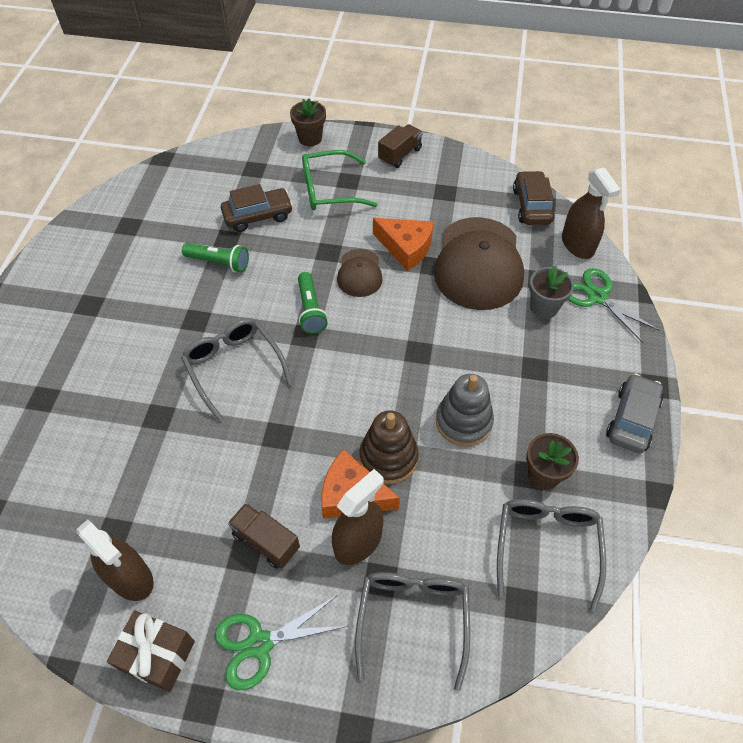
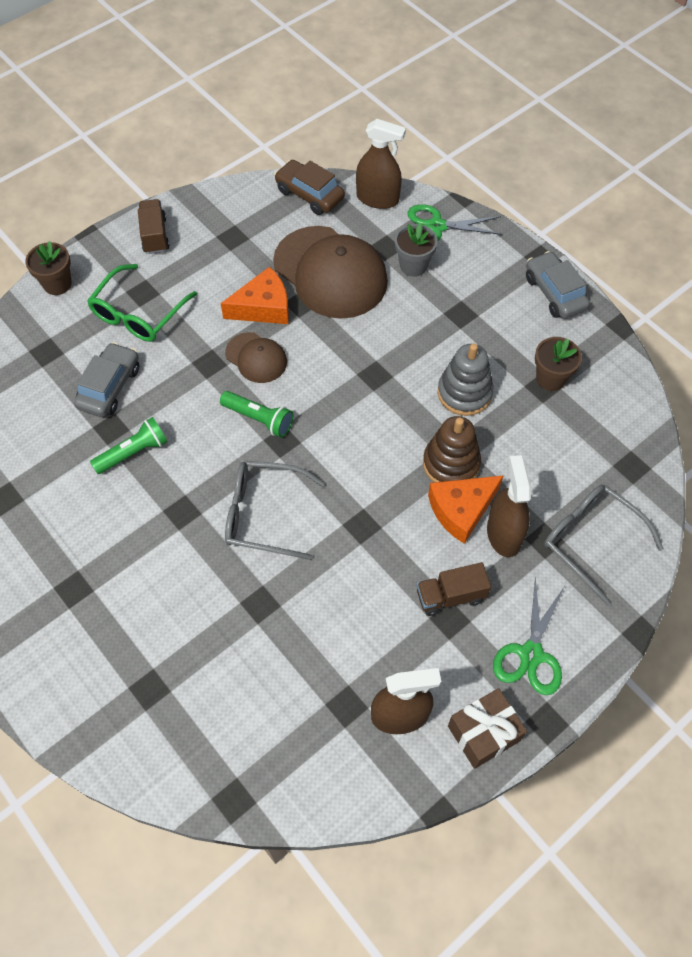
camera: 50 degrees left, 5 degrees up
brown car [221,184,293,232] -> grey car [74,342,140,417]
grey glasses [497,499,606,612] -> none

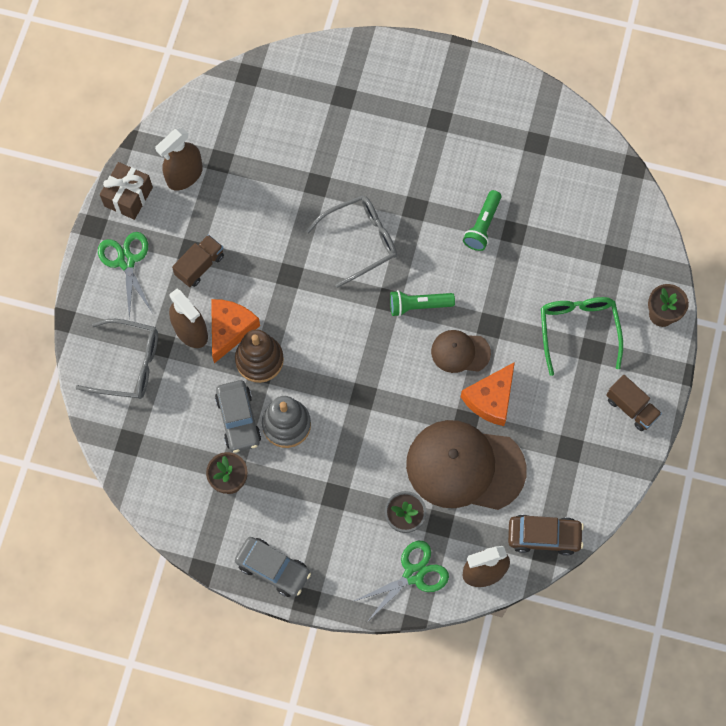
camera: 145 degrees right, 10 degrees up
grey car [74,342,140,417] -> grey car moved to [215,380,261,453]

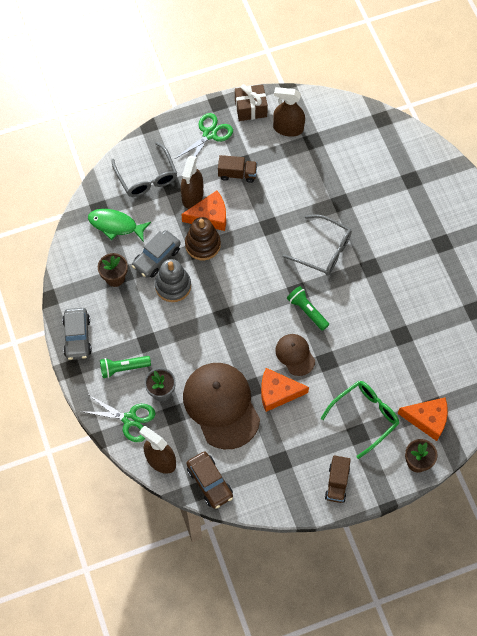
camera: 55 degrees right, 5 degrees down
green flashlight [463,190,501,251] -> green flashlight moved to [100,356,151,378]
none -> green fish [88,209,151,242]
none -> orange cheese [397,397,448,441]

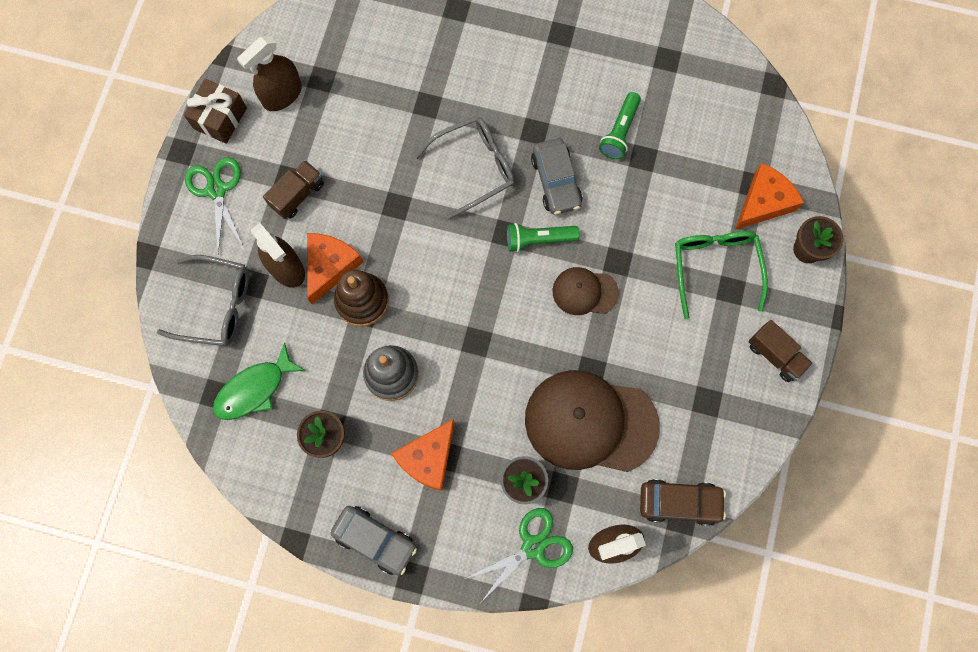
camera: 55 degrees left, 10 degrees up
green flashlight [100,356,151,378] -> green flashlight moved to [599,92,641,159]
grey car [132,230,181,278] -> grey car moved to [531,138,582,214]
orange cheese [261,368,309,412] -> orange cheese moved to [391,419,455,491]

